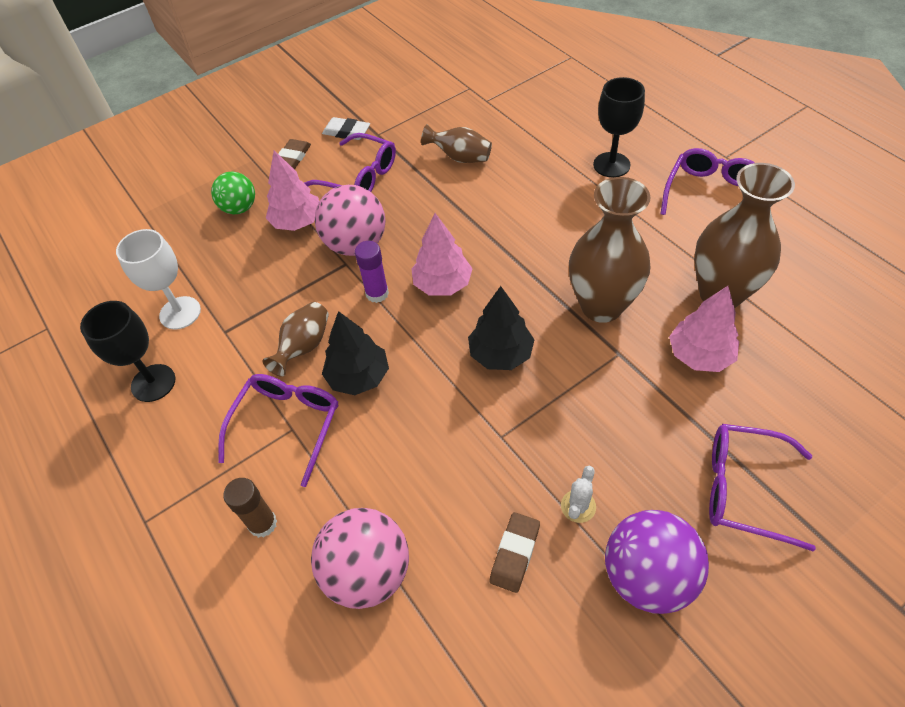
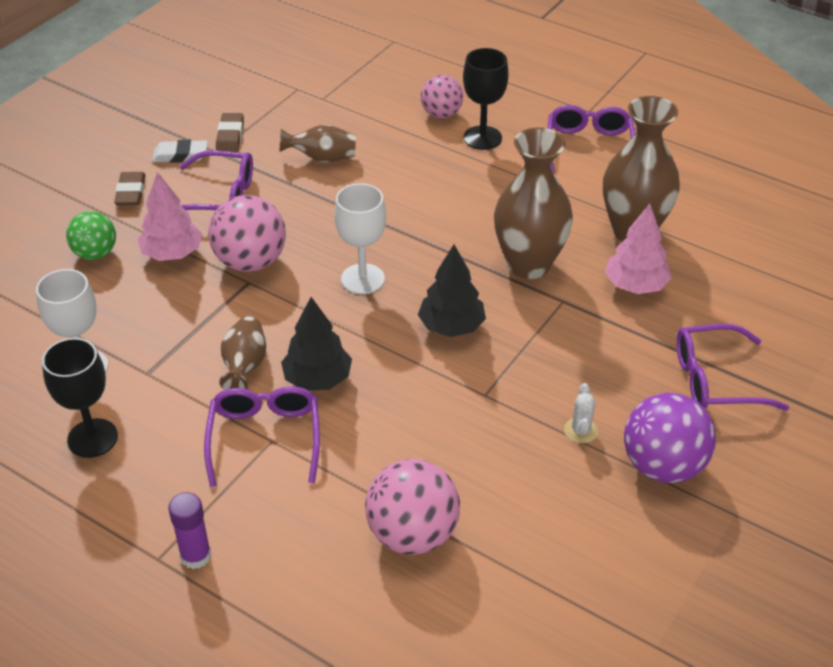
camera: 25 degrees left, 10 degrees down
brown glue stick [223,478,277,538] -> none
purple glue stick [355,241,389,303] -> purple glue stick moved to [168,492,211,569]
pink tree [411,213,473,296] -> white goblet [334,183,386,294]
brown eraser [490,512,540,593] -> brown eraser moved to [216,113,244,152]
none -> pink ball [421,75,463,118]

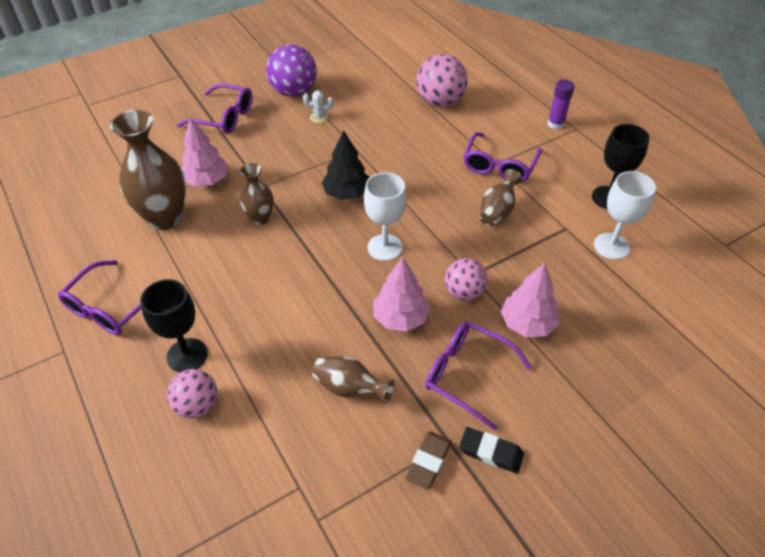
camera: 155 degrees left, 5 degrees up
green ball [66,211,116,260] -> none
brown eraser [114,172,146,206] -> none
white eraser [152,140,208,163] -> black eraser [459,427,524,474]
pink ball [208,195,286,272] -> pink ball [445,258,488,301], size x0.64
black tree [281,297,352,391] -> none
brown vase [494,128,573,279] -> brown vase [240,163,274,225], size x0.54
white cactus [564,383,598,443] -> white cactus turned 60 degrees clockwise [303,90,333,124]
none -> pink tree [373,257,430,331]

